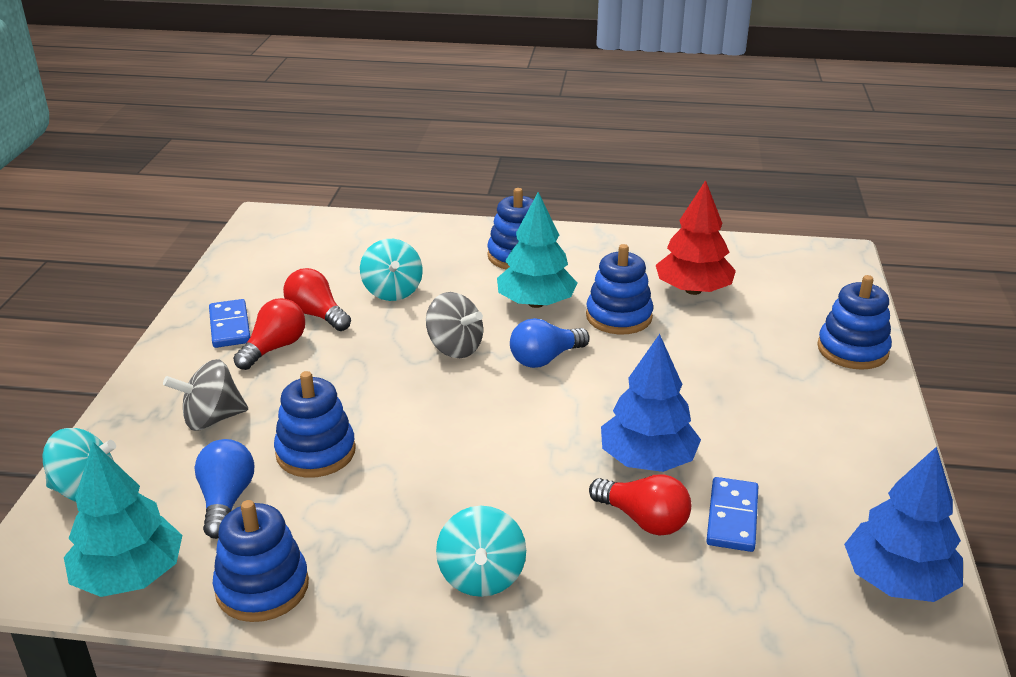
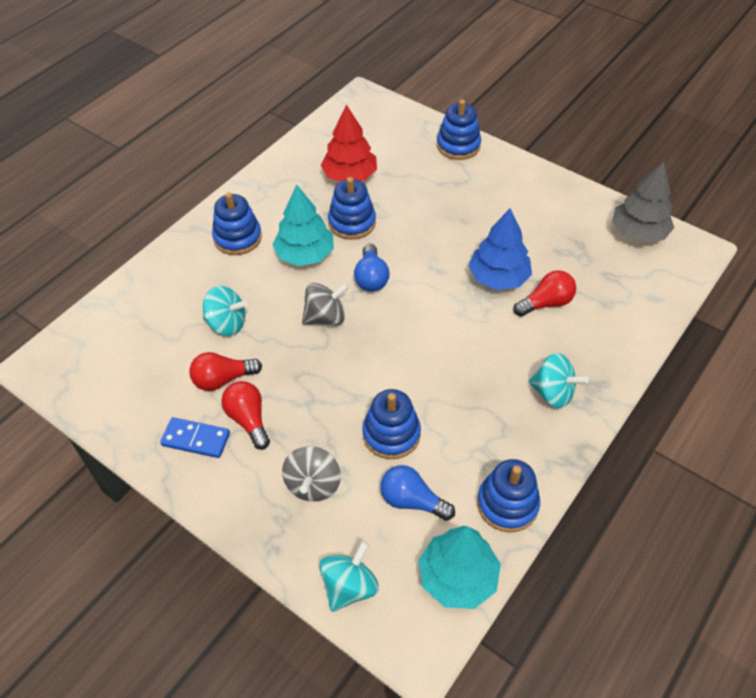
camera: 60 degrees left, 20 degrees up
blue domino [706,477,758,552] -> none
blue tree [844,446,963,602] -> grey tree [612,162,674,243]

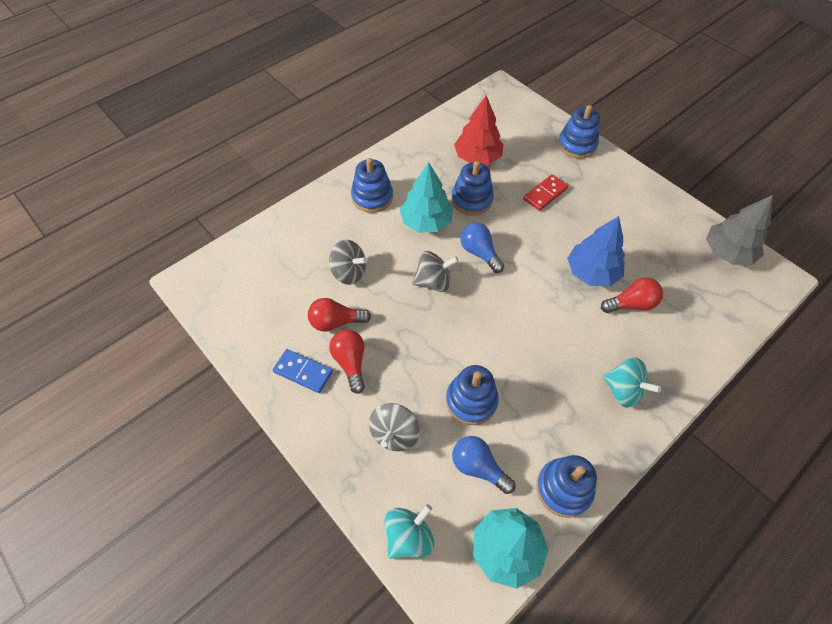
camera: 10 degrees right, 5 degrees up
turquoise spinning top [203,286,248,336] -> grey spinning top [329,240,368,285]
blue light bulb [354,244,389,292] -> blue light bulb turned 135 degrees clockwise [460,223,504,273]
none -> red domino [523,174,568,211]

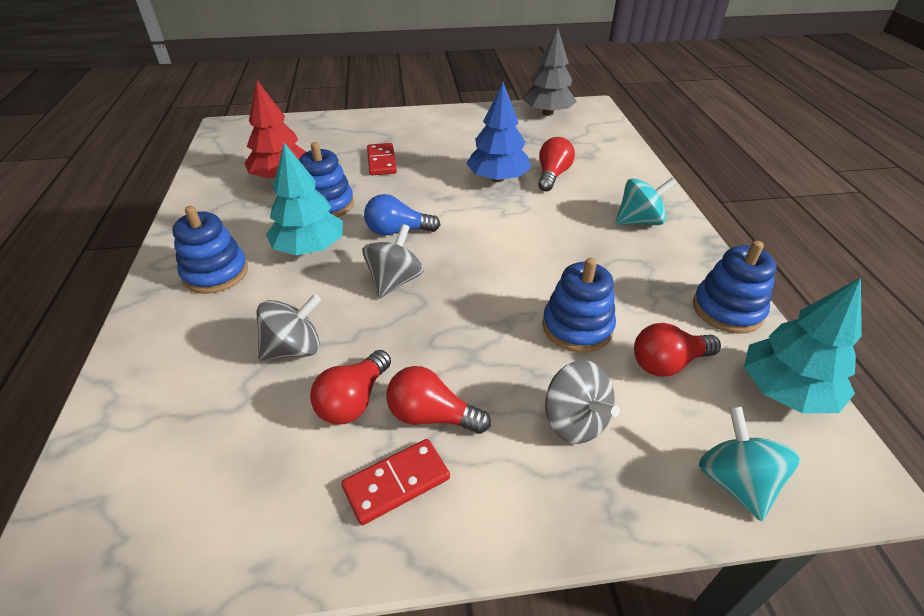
camera: 55 degrees left, 15 degrees down
blue domino [273,349,333,393] -> red domino [342,439,450,525]
blue light bulb [452,436,515,494] -> red light bulb [634,323,721,377]
blue stacking toy [558,105,600,159] -> none

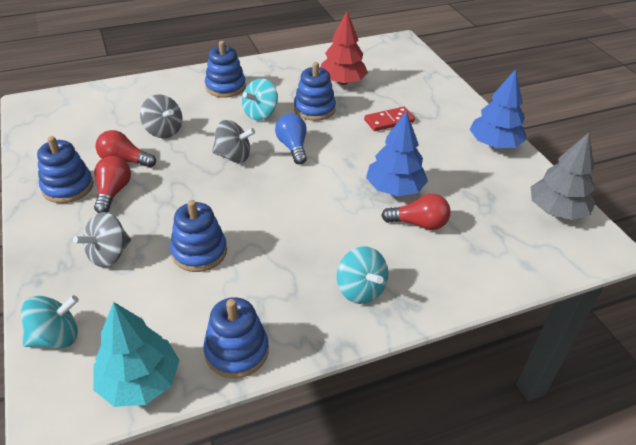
camera: 75 degrees right, 0 degrees up
turquoise tree [266,143,343,255] -> turquoise spinning top [242,79,278,121]
red domino [342,439,450,525] -> blue stacking toy [37,136,93,203]
red light bulb [634,323,721,377] -> none
none -> blue tree [469,69,527,148]

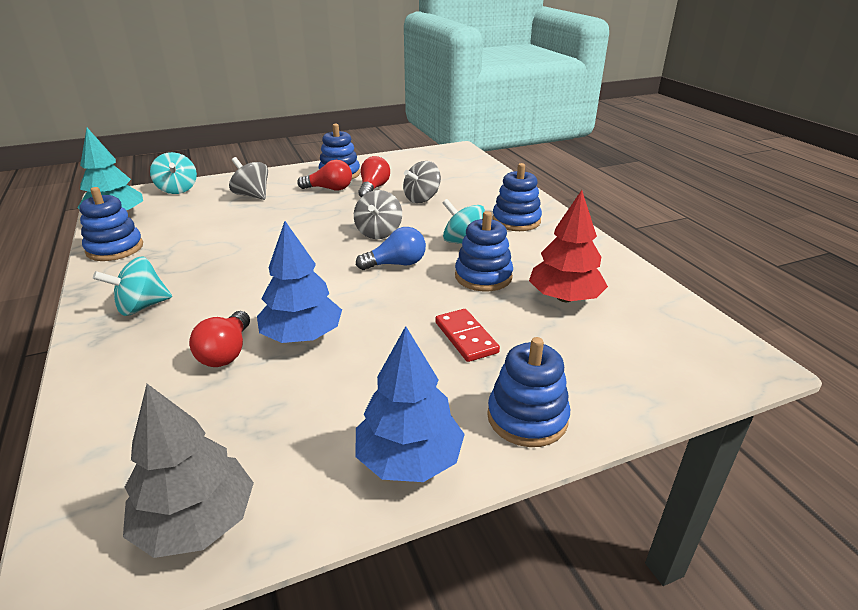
camera: 90 degrees right, 10 degrees down
blue stacking toy [170,200,227,272] -> blue stacking toy moved to [487,337,570,447]

